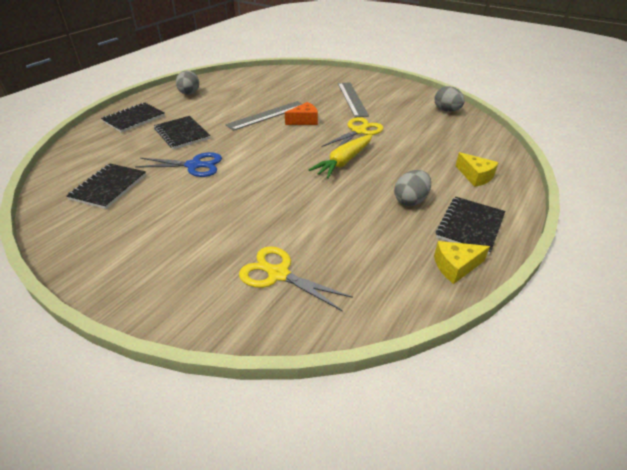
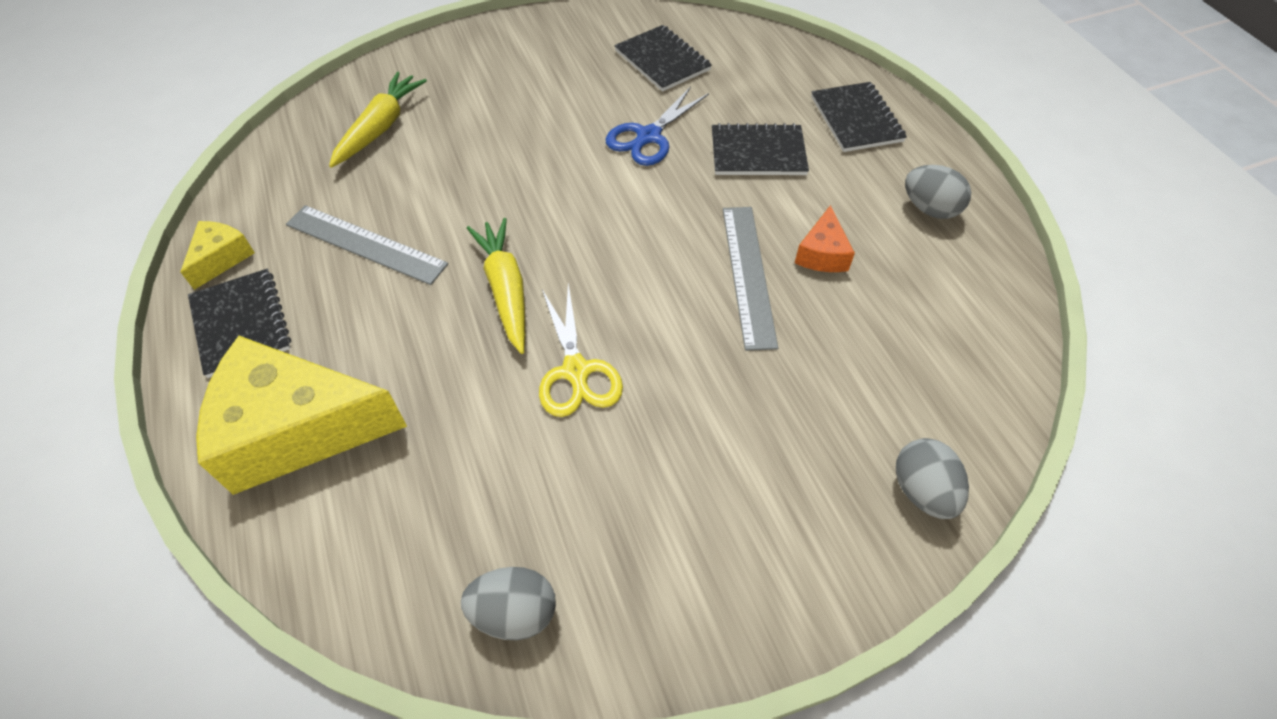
camera: 125 degrees right, 15 degrees up
yellow scissors [239,246,353,311] -> yellow carrot [329,72,427,168]
orange cheese [285,102,318,125] -> orange cheese moved to [795,205,855,272]
grey ruler [338,82,369,118] -> grey ruler moved to [286,205,448,285]
grey egg [394,170,431,206] -> grey egg moved to [896,438,969,519]
yellow cheese [455,152,499,187] -> yellow cheese [196,336,407,495], size x2.21

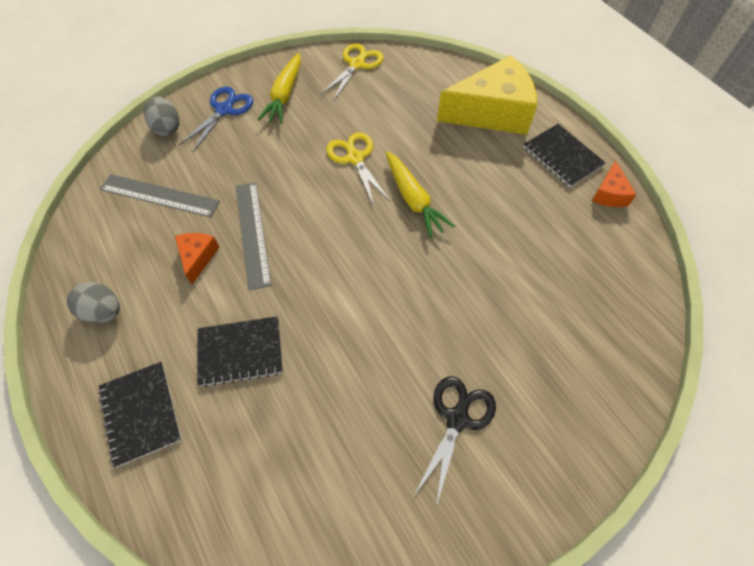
camera: 170 degrees right, 5 degrees up
yellow cheese [181,221,255,290] -> orange cheese [592,160,637,207]
grey ruler [286,205,448,285] -> grey ruler moved to [100,174,220,217]
yellow carrot [329,72,427,168] -> yellow carrot moved to [258,53,301,124]
grey egg [461,567,556,640] -> yellow scissors [320,43,384,100]
blue scissors [606,86,709,166] -> blue scissors moved to [179,87,253,152]
black notebook [614,25,712,92] -> none
none -> black scissors [414,377,496,506]

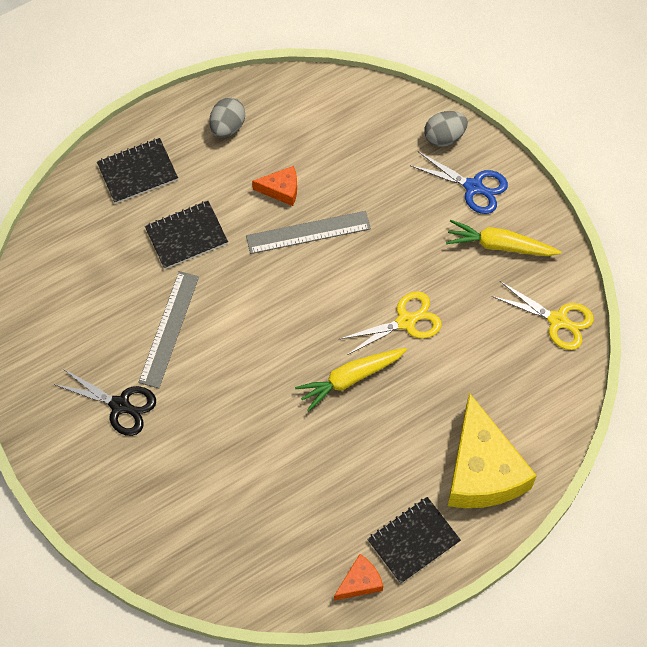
camera: 90 degrees right, 5 degrees up
grey ruler [100,174,220,217] -> grey ruler moved to [138,271,199,388]
black notebook [198,316,283,387] -> black notebook turned 75 degrees clockwise [145,201,228,269]
orange cheese [592,160,637,207] -> orange cheese turned 135 degrees clockwise [334,554,383,600]

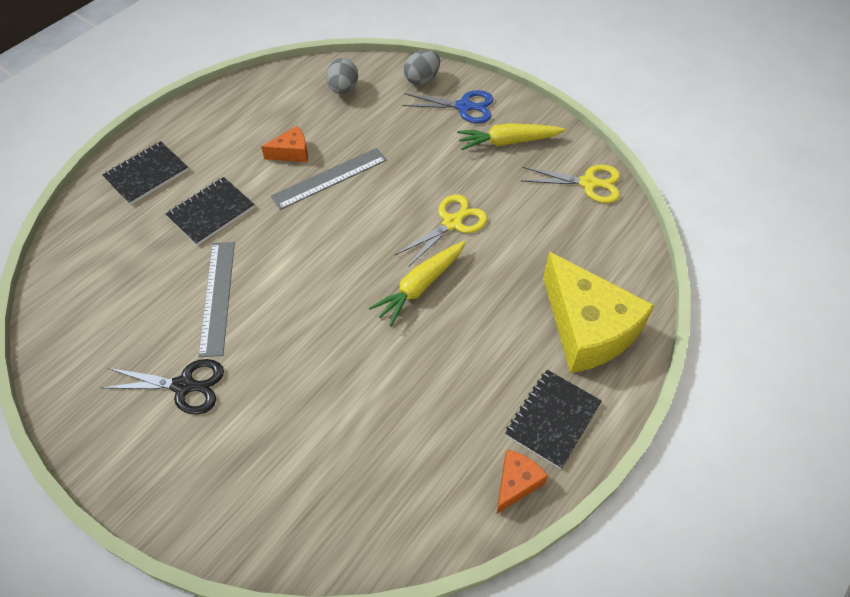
camera: 20 degrees left, 10 degrees down
grey egg [209,98,245,138] -> grey egg moved to [327,58,358,94]

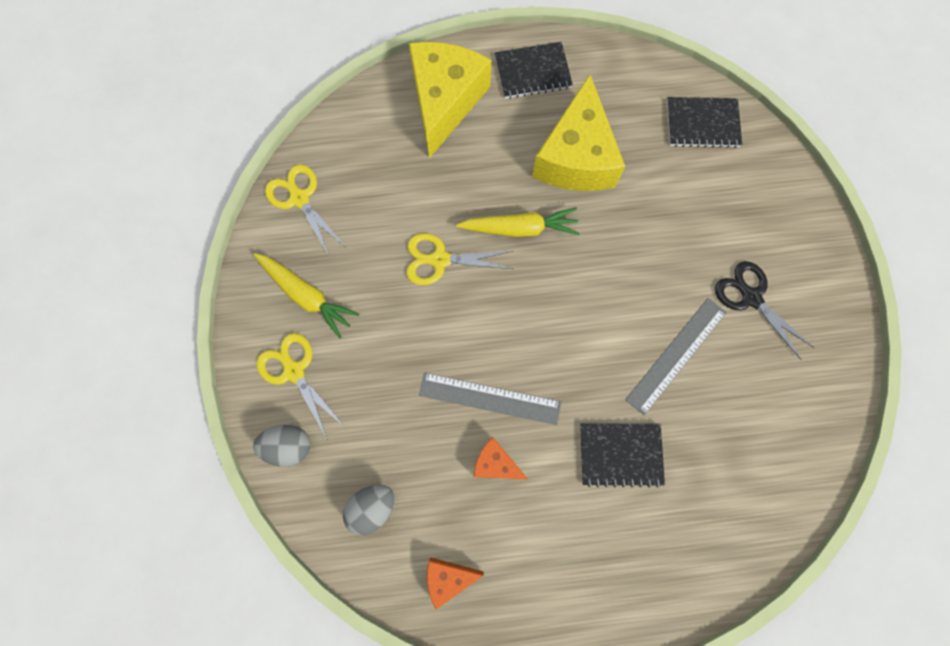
camera: 135 degrees left, 20 degrees up
black notebook [102,141,189,205] -> black notebook moved to [667,97,742,148]
blue scissors [402,90,494,123] -> yellow scissors [256,333,345,440]
orange cheese [497,450,548,514] -> orange cheese moved to [427,557,484,609]
none -> yellow cheese [532,74,625,191]

